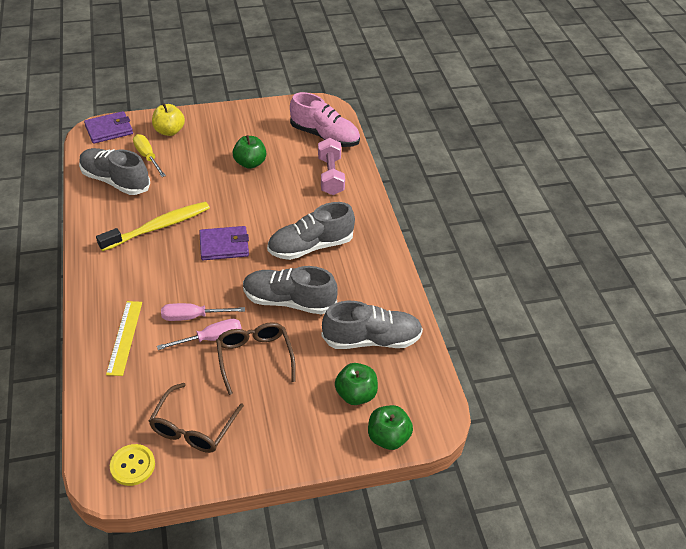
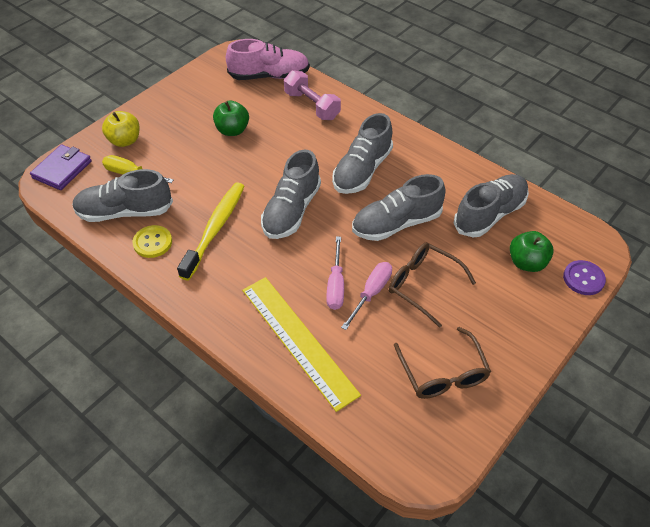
camera: 35 degrees left, 5 degrees up
yellow ruler [106,301,142,376] -> yellow ruler [242,277,361,412], size x1.63
yellow button [110,444,155,486] -> yellow button moved to [132,225,172,258]
pink screwdriver [161,303,245,321] -> pink screwdriver turned 45 degrees counterclockwise [326,237,344,310]
purple wallet [199,226,249,260] -> grey shoe [261,149,321,239]
green apple [368,405,413,450] -> purple button [563,260,606,295]

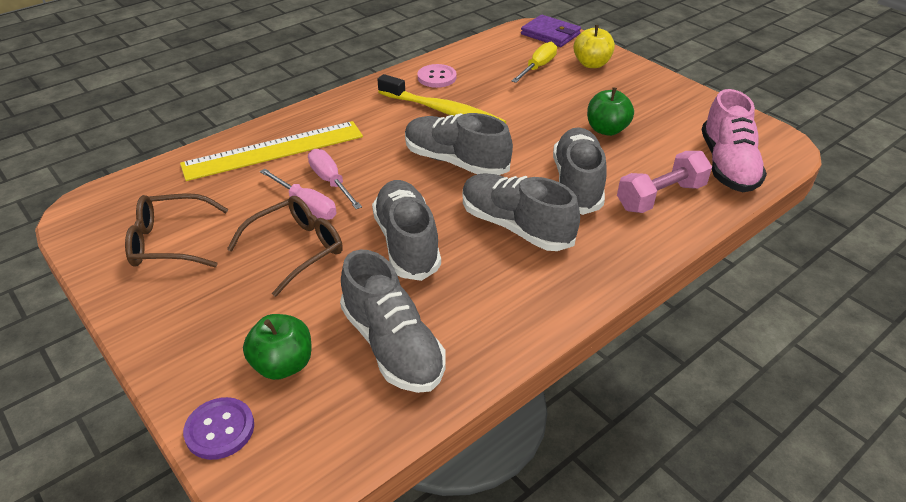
camera: 100 degrees right, 10 degrees down
grey shoe [72,169,173,222] -> grey shoe moved to [553,127,607,215]
yellow button [132,225,172,258] -> pink button [418,64,457,88]
pink screwdriver [326,237,344,310] -> pink screwdriver turned 45 degrees clockwise [308,149,362,209]

